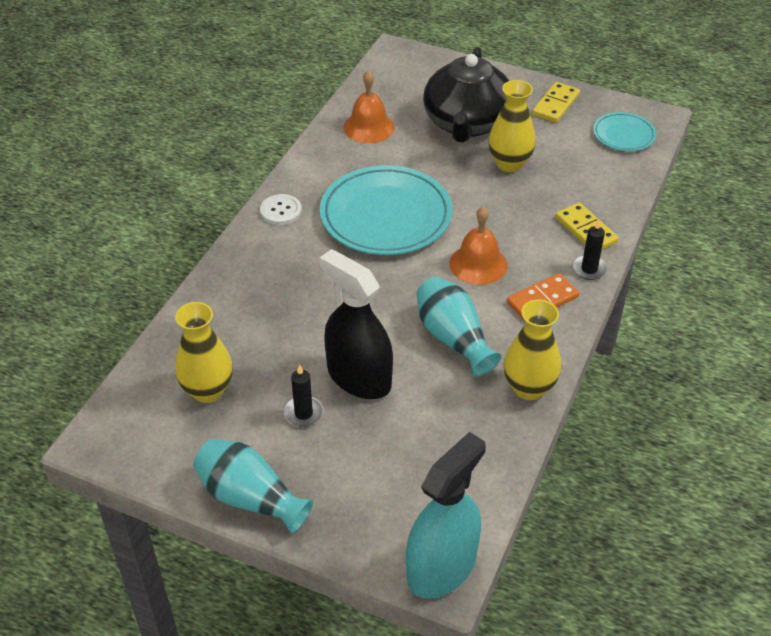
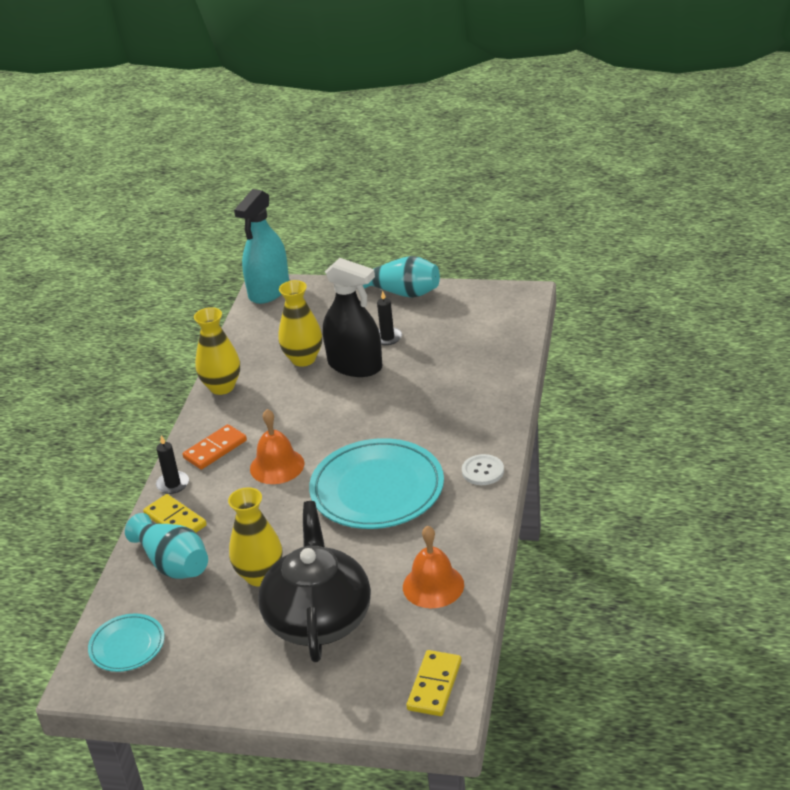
camera: 170 degrees right, 10 degrees down
yellow vase [175,302,233,403] -> yellow vase moved to [278,280,322,367]
turquoise vase [416,277,501,376] -> turquoise vase moved to [125,513,208,579]
yellow domino [532,82,580,123] -> yellow domino moved to [406,650,461,716]

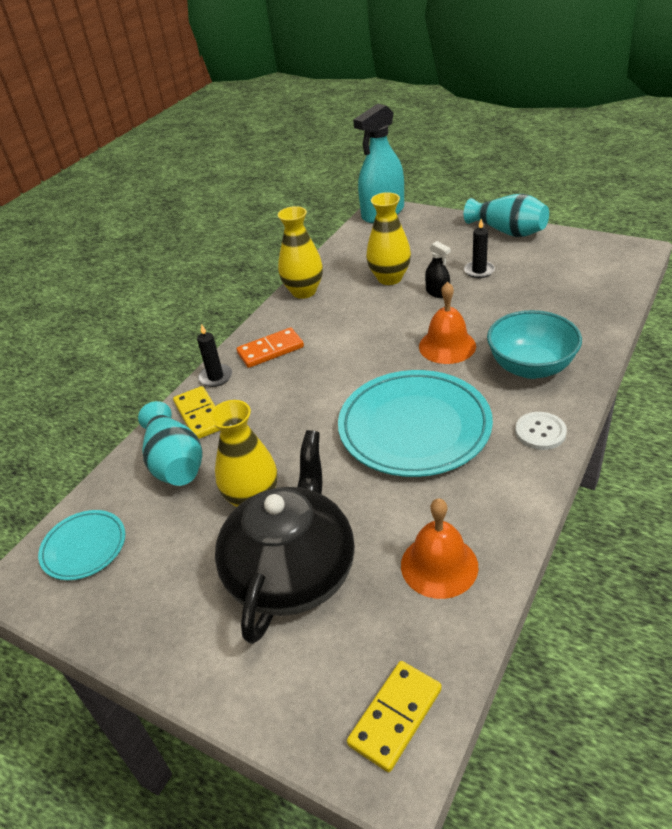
camera: 20 degrees right, 5 degrees up
orange bell [250,409,304,484] -> orange bell moved to [419,282,476,364]
black spray bottle [323,258,382,377] -> black spray bottle [425,241,451,298], size x0.45
none -> turquoise bowl [487,310,582,379]

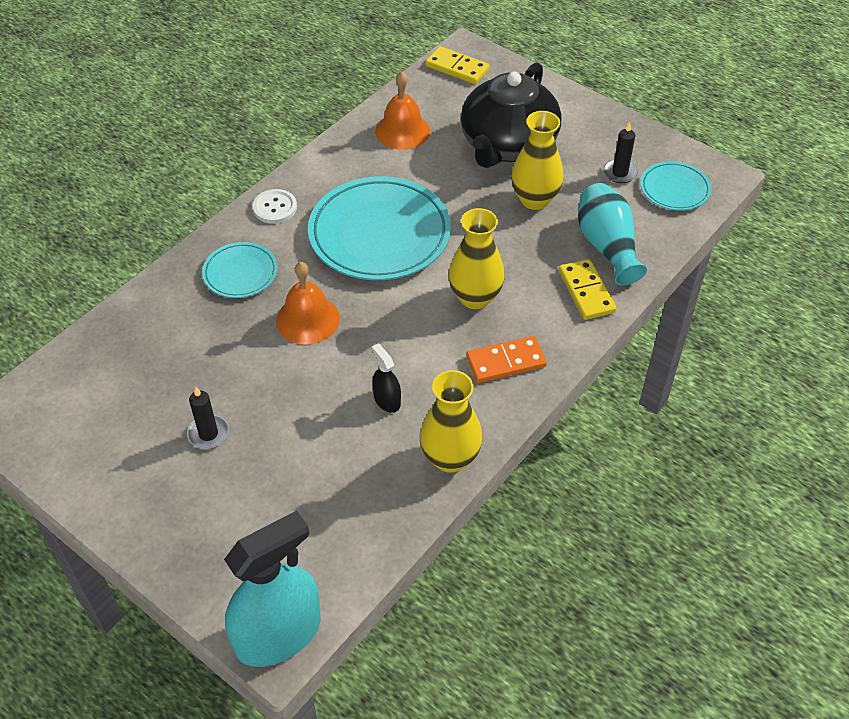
camera: 175 degrees left, 10 degrees up
black candle [197,324,232,387] -> black candle moved to [603,122,638,183]
yellow domino [347,661,442,772] -> yellow domino turned 75 degrees clockwise [426,46,489,84]
yellow vase [366,192,411,285] -> yellow vase moved to [449,208,505,309]
black spray bottle [425,241,451,298] -> black spray bottle moved to [372,343,401,413]
turquoise vase [464,194,549,237] -> none
turquoise bowl [487,310,582,379] -> turquoise plate [202,242,278,298]

